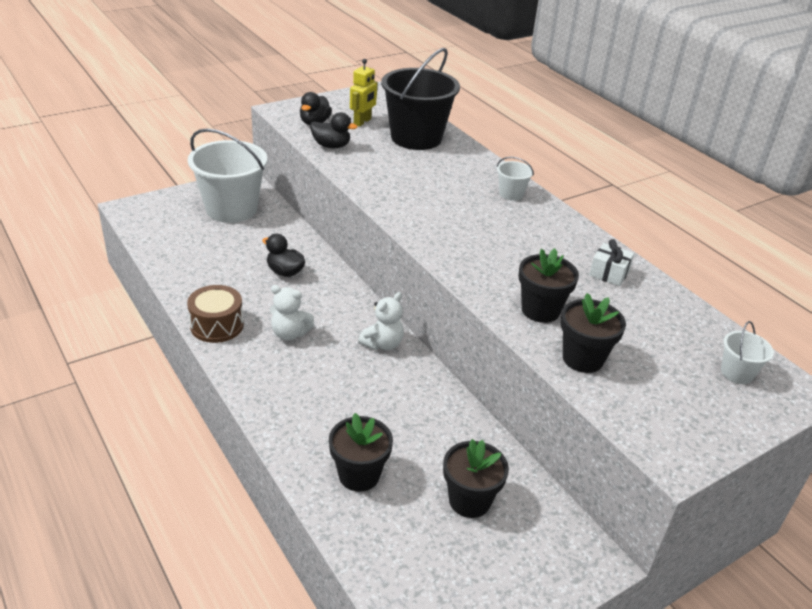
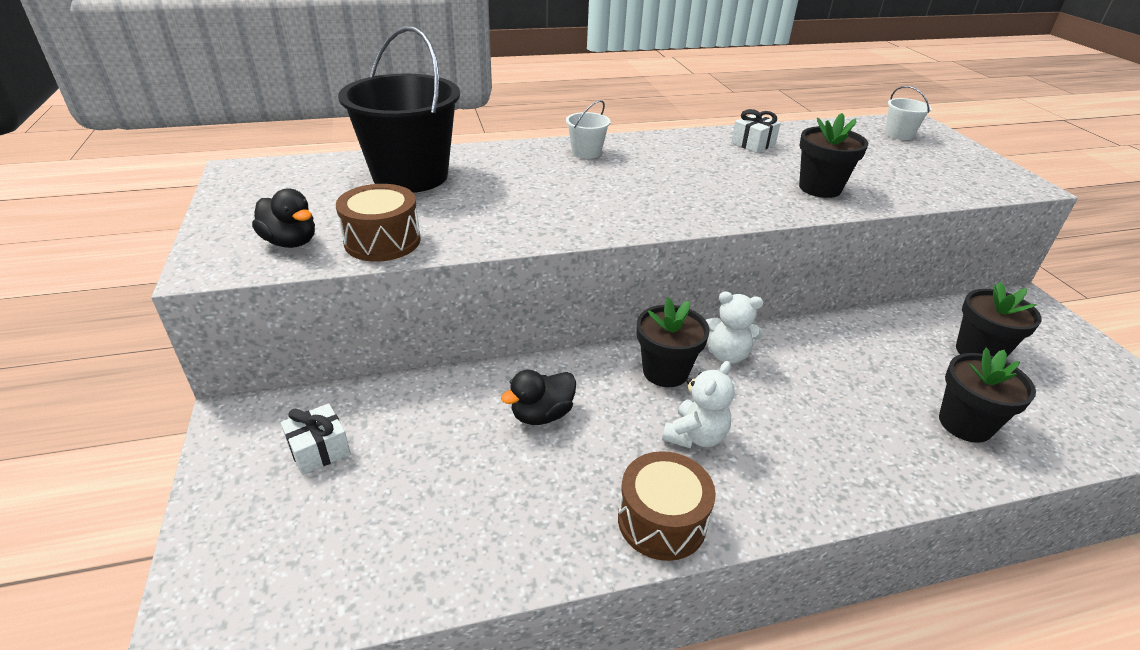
camera: 70 degrees left, 0 degrees up
white bucket [188,128,267,223] -> white gift [281,403,351,475]
black duck [310,112,358,148] -> brown drum [336,184,421,262]
yellow robot [350,59,377,127] -> none
white teddy bear [358,292,404,350] -> white teddy bear turned 135 degrees clockwise [706,291,763,364]
black flower pot [561,293,626,373] -> black flower pot moved to [637,297,710,387]

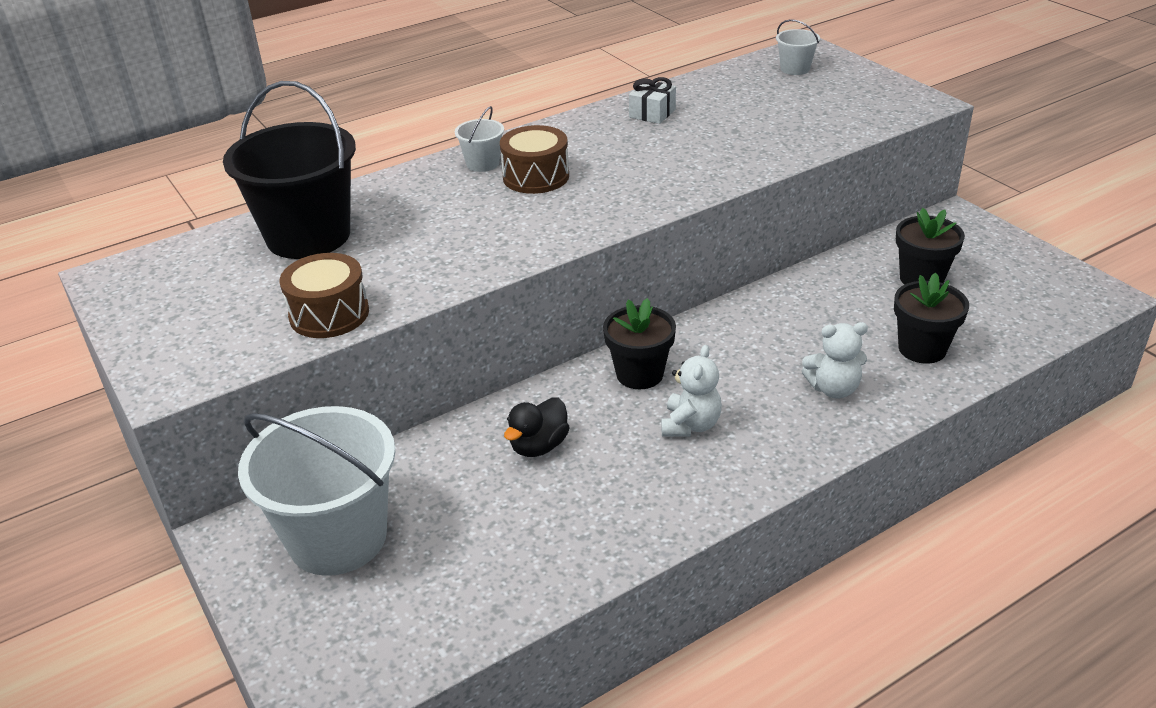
camera: 15 degrees left, 0 degrees up
black duck [252,189,315,248] -> none
white gift [281,403,351,475] -> white bucket [238,406,395,576]
brown drum [618,451,716,561] -> brown drum moved to [500,125,569,194]
white teddy bear [706,291,763,364] -> white teddy bear moved to [802,322,868,399]
black flower pot [799,113,868,198] -> none

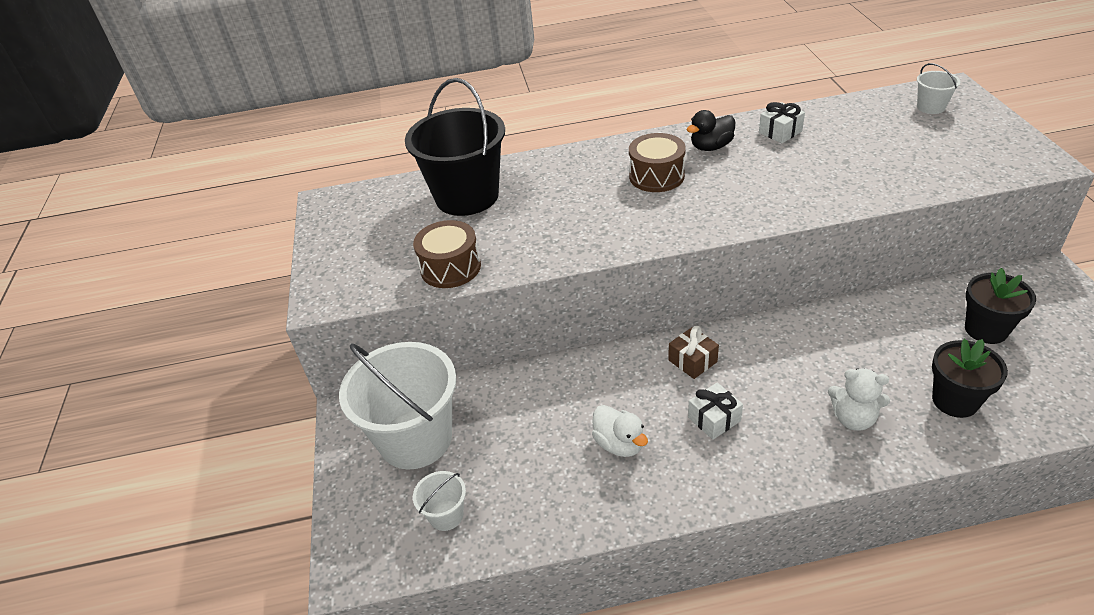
camera: 25 degrees right, 5 degrees up
white bucket [455,106,504,172] -> white bucket moved to [413,471,466,531]
black duck [504,397,570,457] -> black duck moved to [686,110,735,151]
black flower pot [603,298,676,389] -> brown gift [668,326,719,379]
white teddy bear [661,345,722,437] -> white gift [688,383,743,440]
none -> white duck [592,405,648,457]

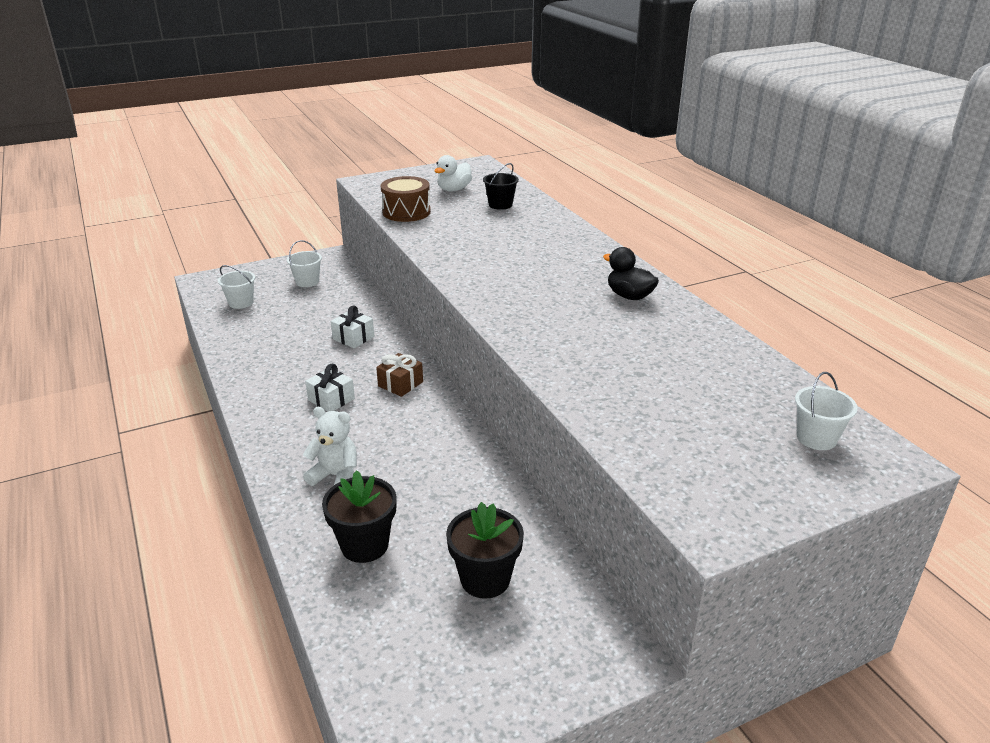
camera: 70 degrees right, 10 degrees down
white bucket [339,342,456,470] -> white bucket [287,240,322,287], size x0.43
black bucket [405,78,505,216] -> black bucket [483,163,519,210], size x0.43
white duck [592,405,648,457] -> white duck moved to [434,155,472,191]
brown drum [629,133,686,192] -> none
white gift [759,102,805,143] -> white gift moved to [331,305,374,348]
white teddy bear [828,368,890,431] -> white teddy bear turned 105 degrees clockwise [303,407,357,486]

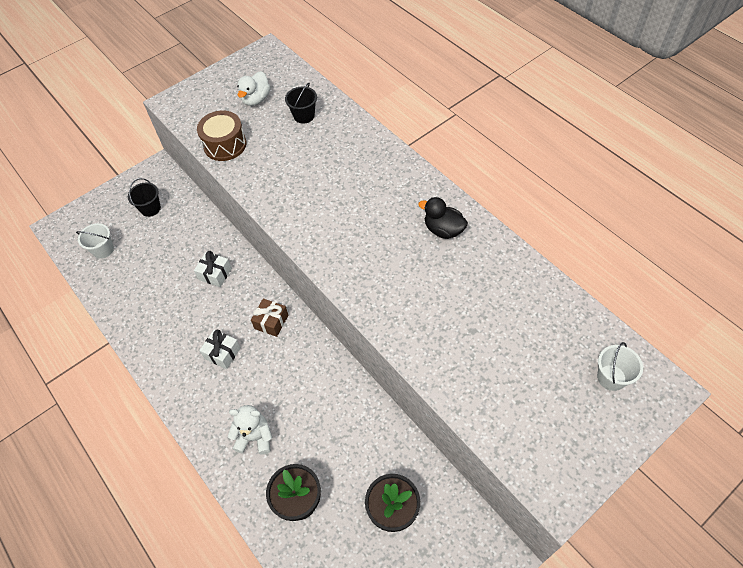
camera: 10 degrees left, 25 degrees up
white bucket [287,240,322,287] -> black bucket [128,178,161,217]

